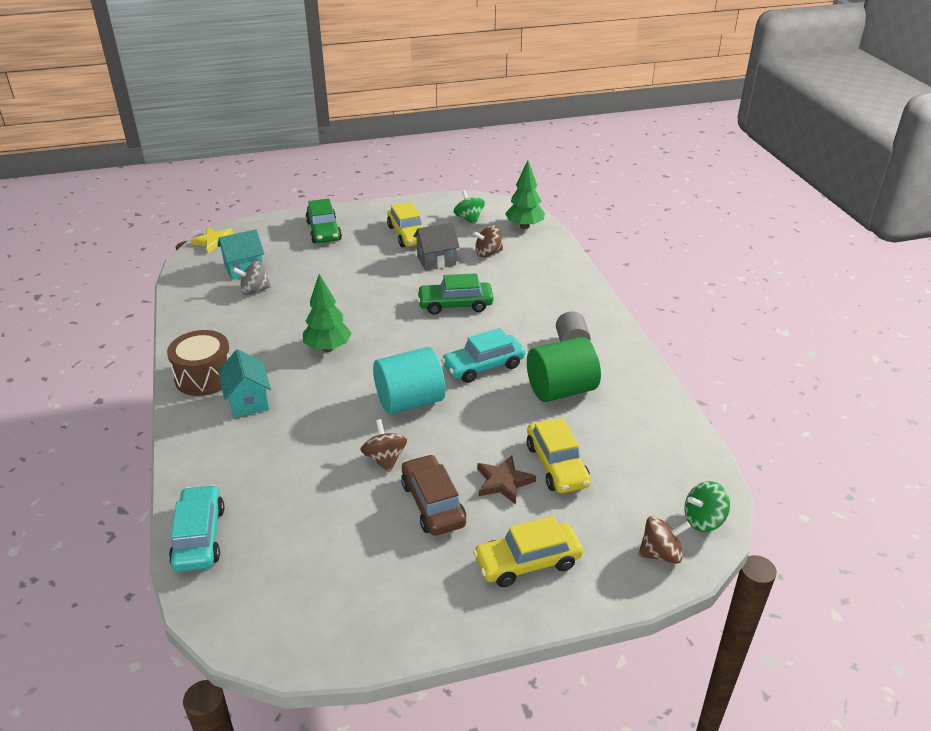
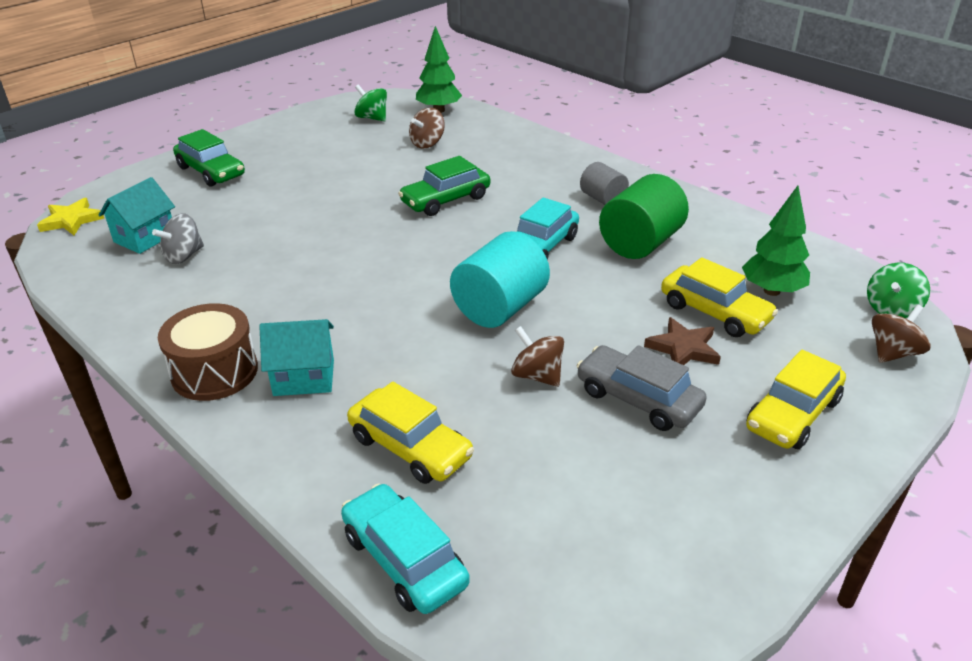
camera: 30 degrees left, 0 degrees up
turquoise house [218,349,271,418] -> turquoise house turned 45 degrees counterclockwise [259,319,334,396]
green tree [303,274,351,352] -> green tree moved to [742,186,810,296]
yellow car [387,202,423,247] -> yellow car moved to [347,382,474,484]
brown car [401,454,466,536] -> grey car [577,345,707,431]
grey house [413,223,460,271] -> none

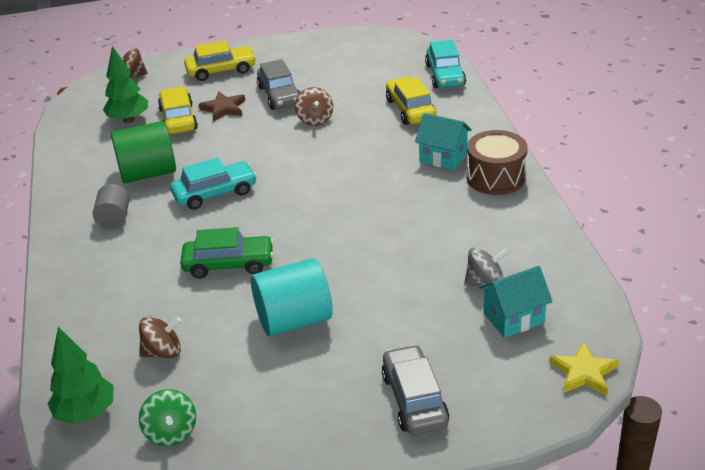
camera: 145 degrees left, 0 degrees up
green car [173,129,245,187] -> grey car [382,344,449,435]
turquoise cylinder [450,231,550,328] -> turquoise cylinder moved to [251,258,333,337]
green spinning top [867,263,930,318] -> none

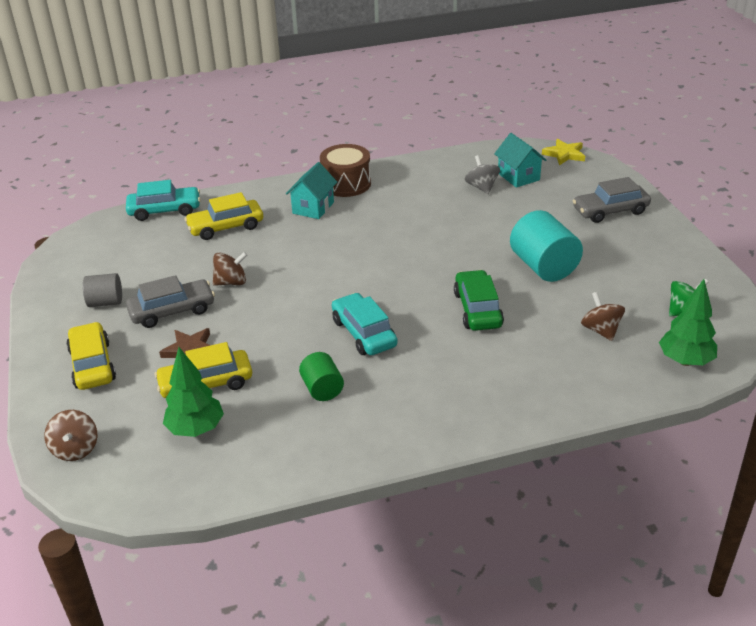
camera: 95 degrees left, 0 degrees up
grey cylinder [93,184,130,228] -> grey cylinder moved to [83,273,122,307]
green cylinder [111,121,176,183] -> green cylinder [299,352,344,401], size x0.58

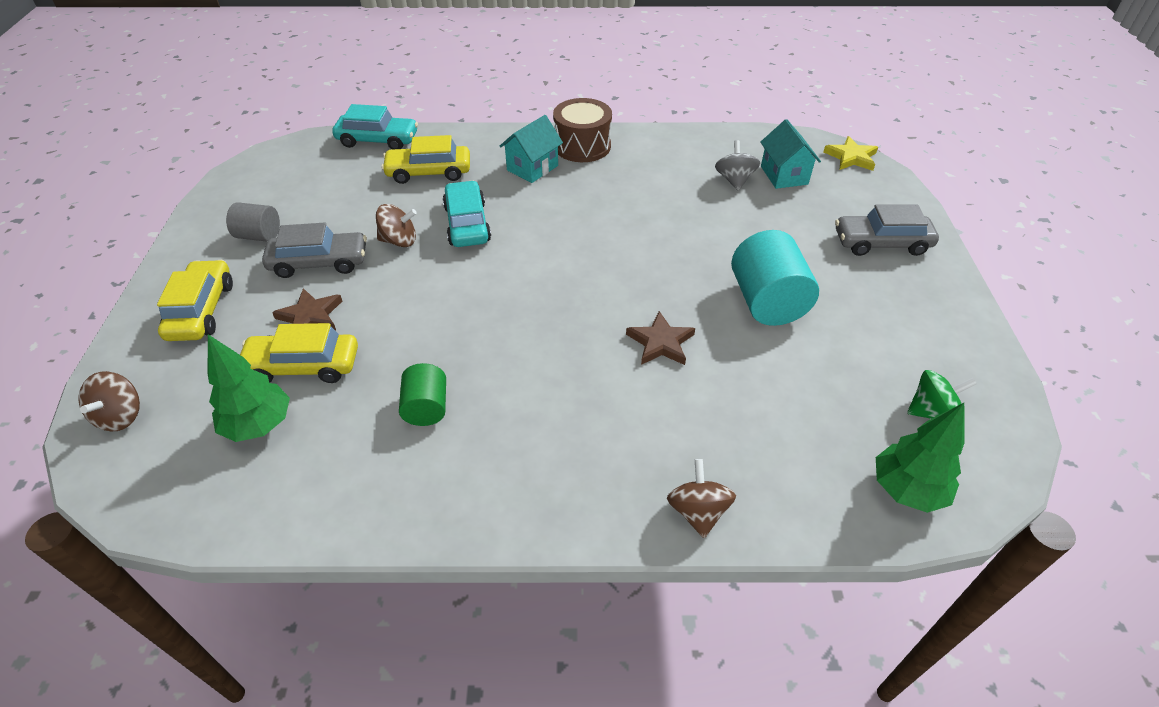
camera: 15 degrees right, 10 degrees up
turquoise car [332,293,397,355] -> turquoise car moved to [443,180,491,247]
green car [454,270,504,331] -> brown star [626,311,695,365]
brown spinning top [581,292,625,341] -> brown spinning top moved to [667,459,736,538]

